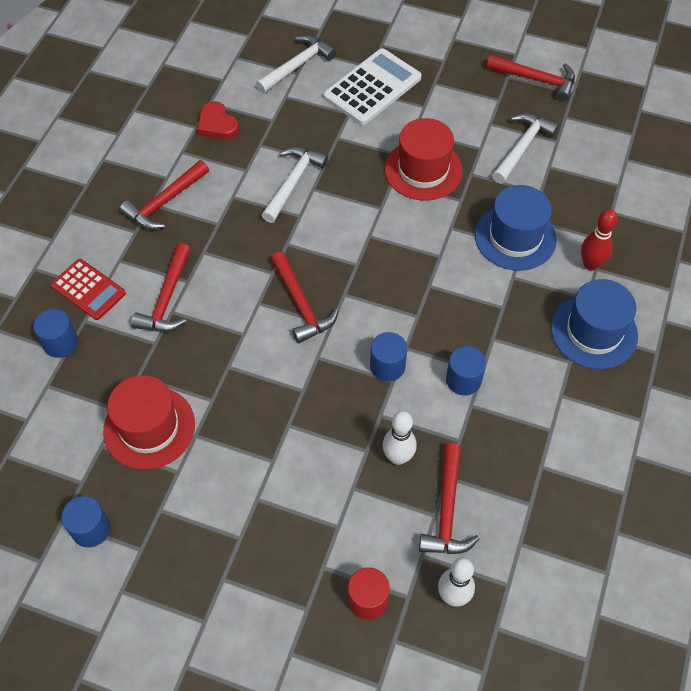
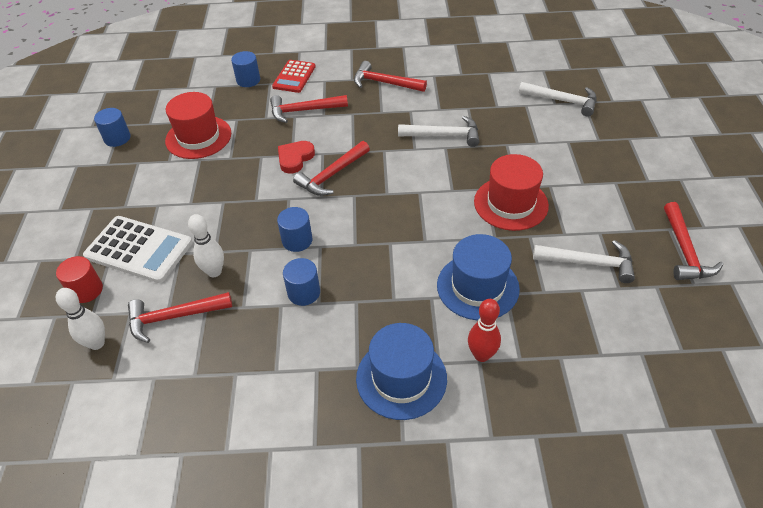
camera: 70 degrees right, 10 degrees down
red heart [197,101,239,140] -> red heart moved to [278,141,315,174]
white calculator [323,48,422,125] -> white calculator moved to [83,216,193,283]

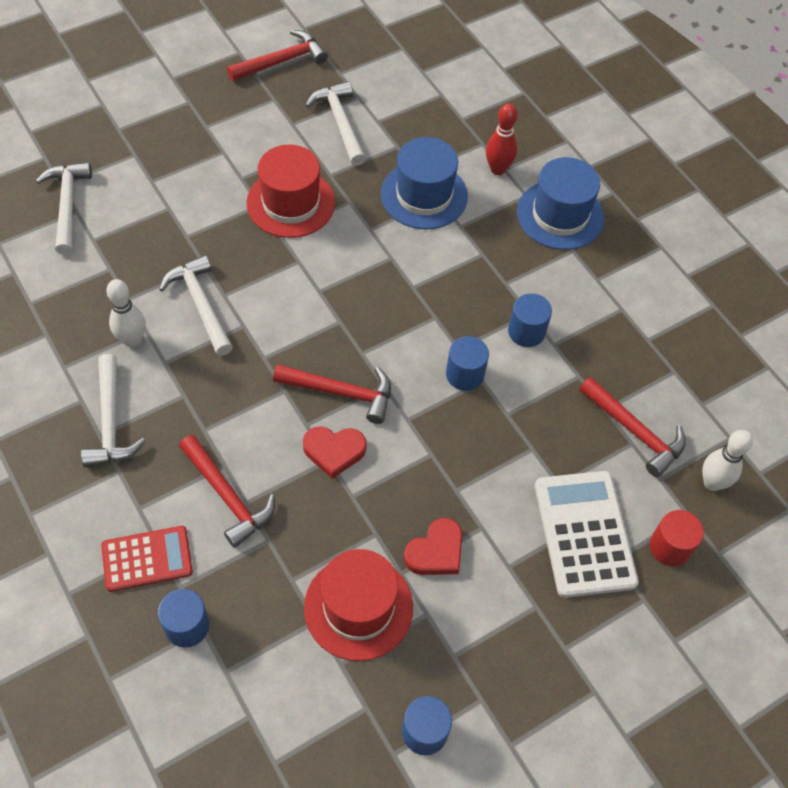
camera: 125 degrees left, 10 degrees up
white bowling pin [188,214,224,277] -> white bowling pin moved to [106,279,146,348]
red hammer [354,61,427,92] -> white hammer [81,354,145,467]
none -> red heart [404,518,462,575]

